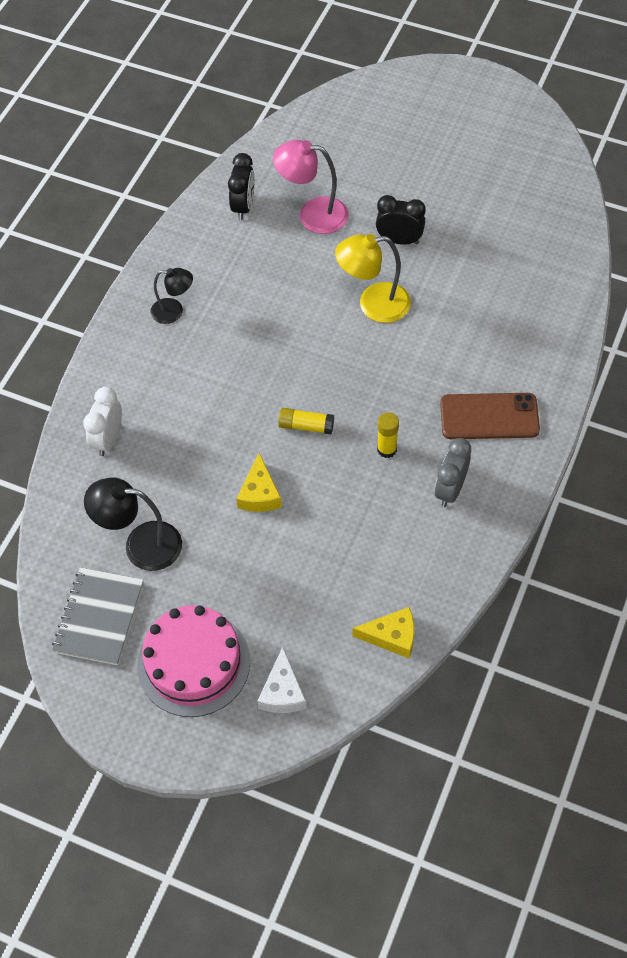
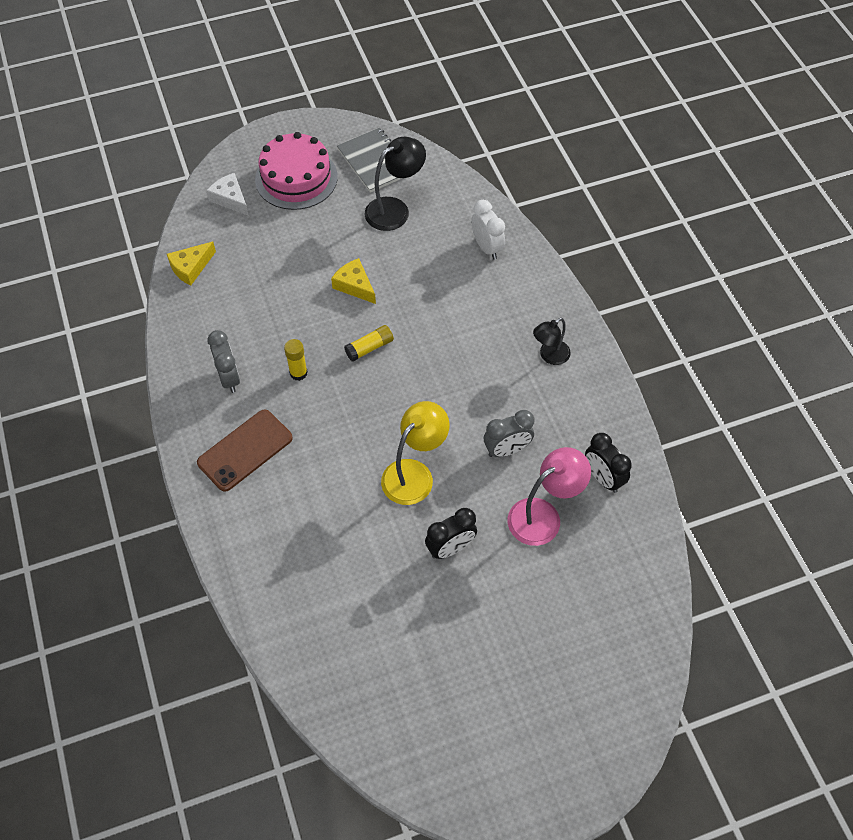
camera: 135 degrees right, 0 degrees up
none -> grey clock [484,410,534,457]

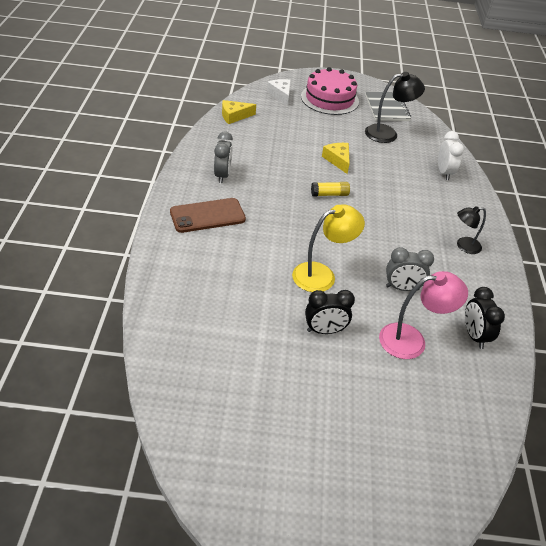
camera: 20 degrees right, 15 degrees down
yellow glue stick [284,339,308,381] -> none

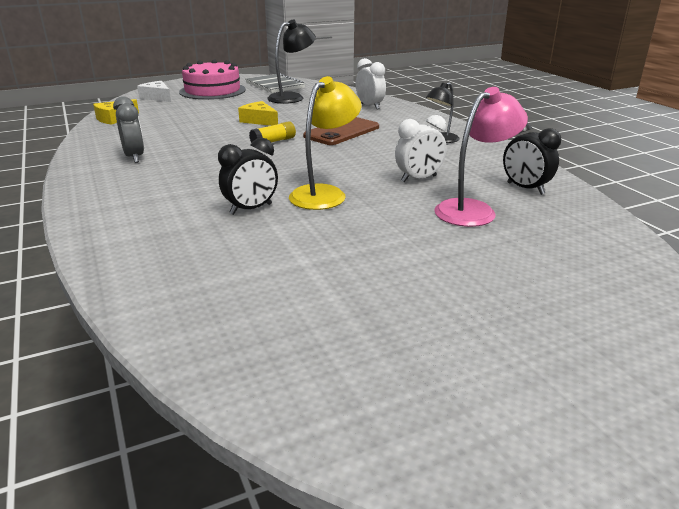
camera: 25 degrees left, 15 degrees down
brown phone [170,198,246,233] -> brown phone moved to [303,117,379,145]
black clock [305,290,355,334] -> black clock moved to [218,138,278,215]
grey clock [386,247,434,291] -> white clock [395,115,447,182]

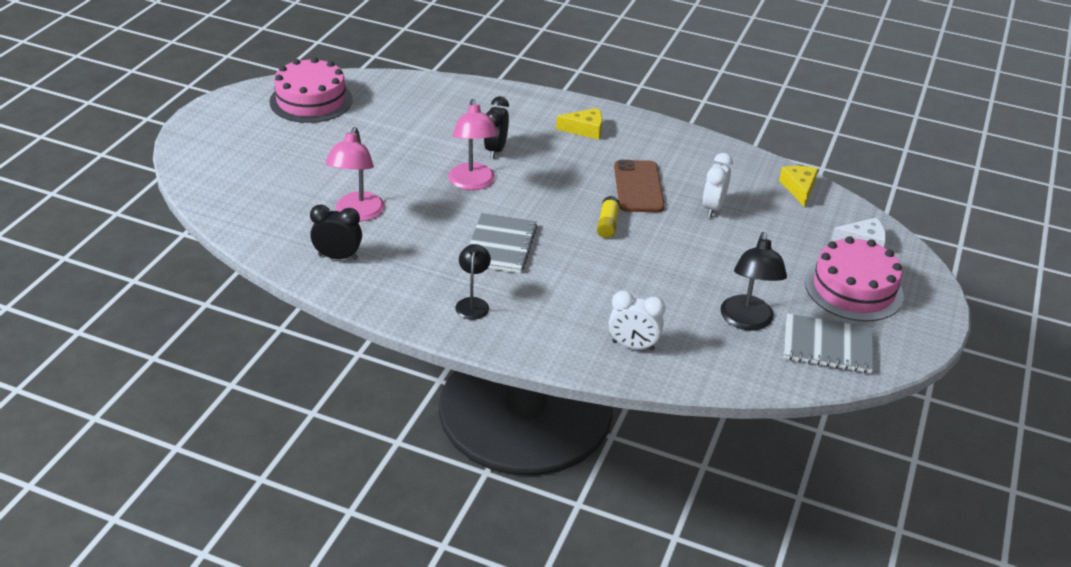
camera: 135 degrees right, 10 degrees up
grey clock [113,96,144,163] -> none
yellow cheese [238,101,278,126] -> yellow cheese moved to [556,108,602,140]
yellow lamp [289,76,361,210] -> pink lamp [448,99,498,190]
brown phone [303,117,379,145] -> brown phone moved to [614,160,665,212]
white clock [395,115,447,182] -> white clock moved to [702,153,733,217]
none -> pink cake [269,57,353,123]
none -> grey notebook [469,213,537,273]

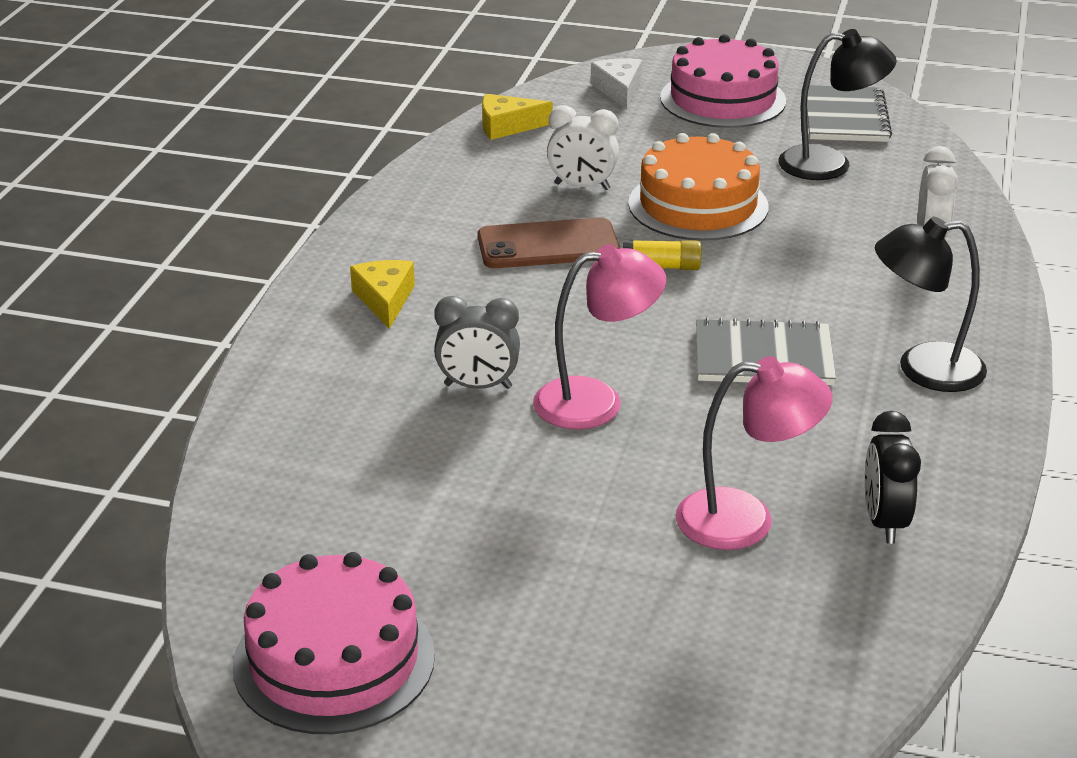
camera: 95 degrees left, 5 degrees down
black lamp [455,244,491,320] -> black lamp [875,217,987,392], size x1.58
black clock [484,96,509,159] -> grey clock [434,296,520,389]
none -> orange cake [628,133,768,241]

